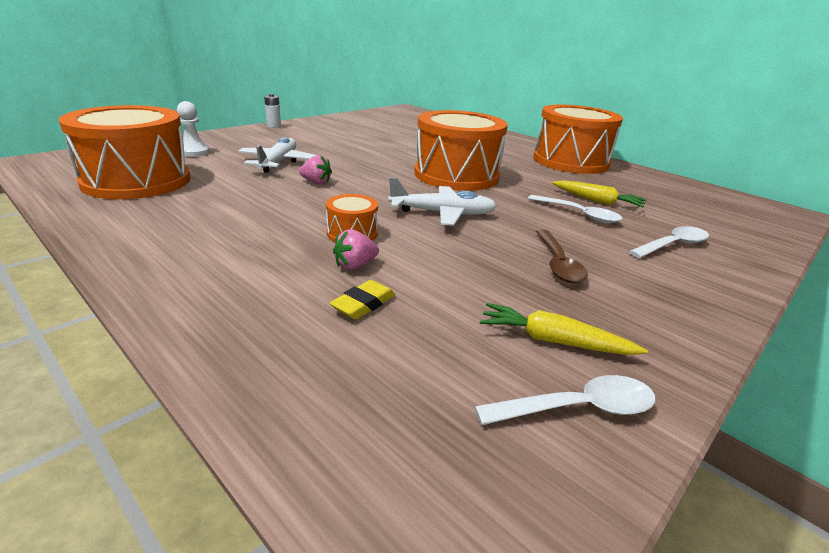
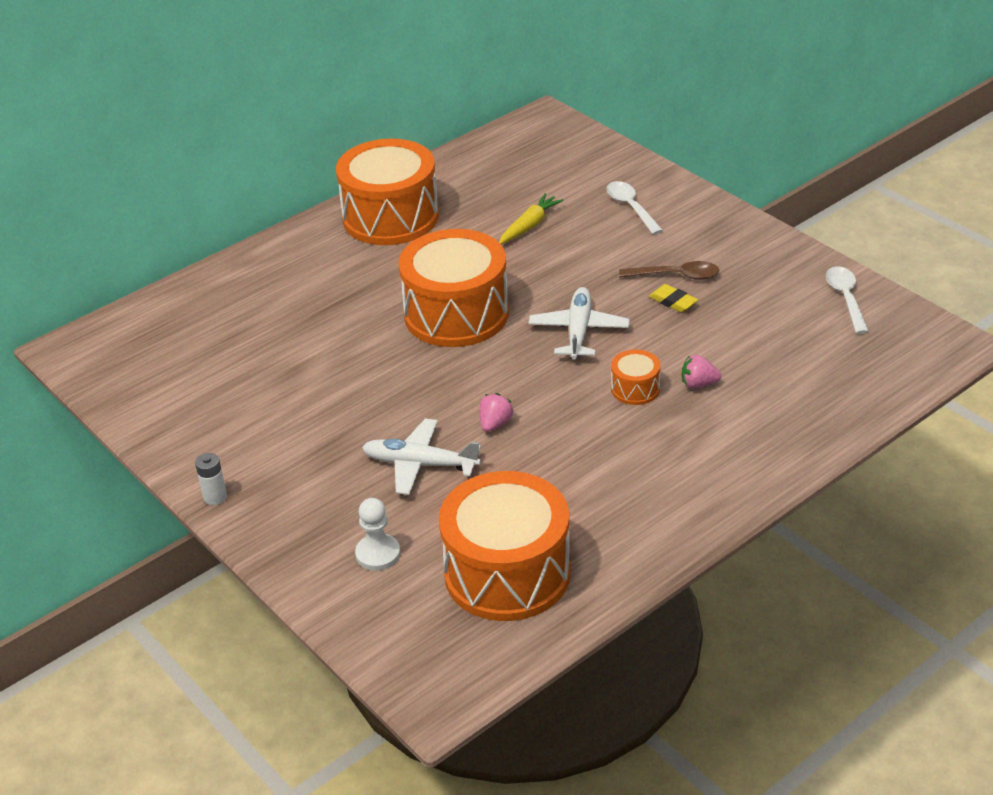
camera: 80 degrees left, 10 degrees up
yellow eraser [329,280,395,319] -> yellow eraser moved to [649,284,698,312]
pink strawberry [333,229,379,270] -> pink strawberry turned 120 degrees clockwise [682,355,721,389]
yellow carrot [480,303,648,355] -> none
white spoon [528,195,622,224] -> none

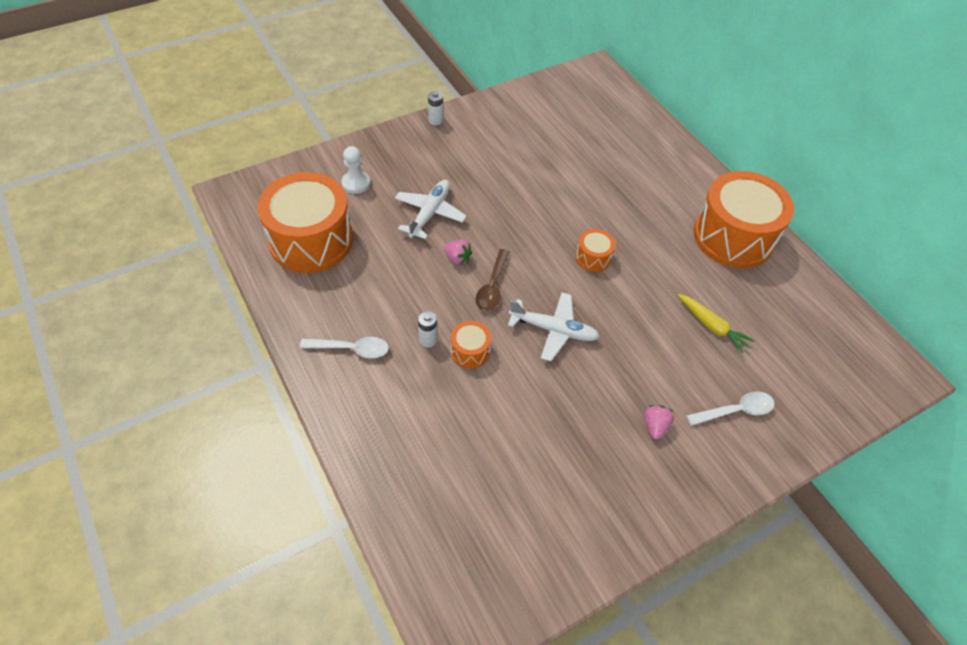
camera: 95 degrees right, 15 degrees up
orange drum [398,229,509,347] -> orange drum [576,229,616,272], size x0.44
brown spoon [619,261,719,280] -> brown spoon moved to [476,249,509,311]
yellow eraser [649,284,698,312] -> none
pink strawberry [682,355,721,389] -> pink strawberry moved to [644,405,674,440]
white spoon [826,266,869,334] -> white spoon moved to [300,337,389,358]
none -> white battery [418,311,437,347]

